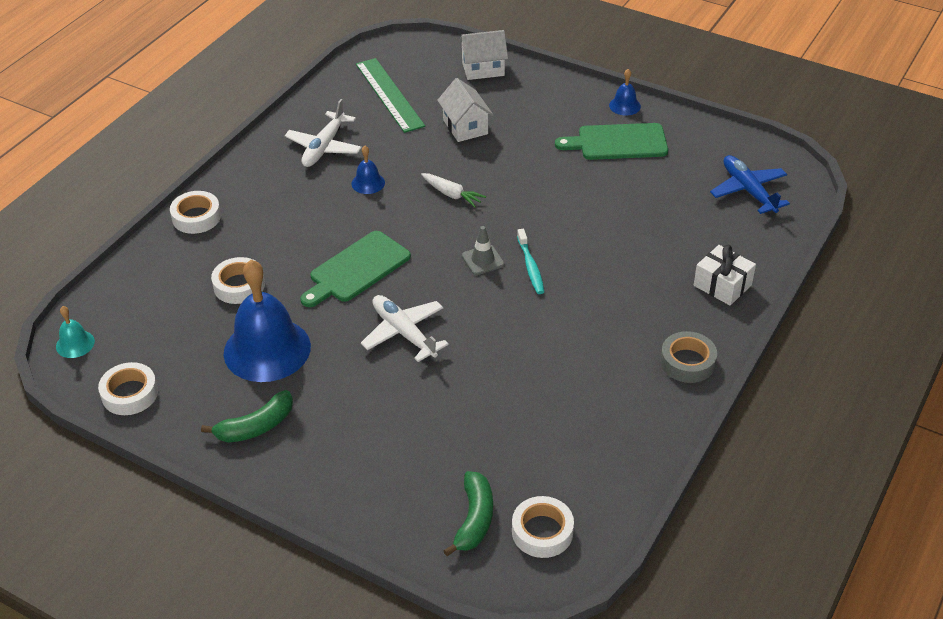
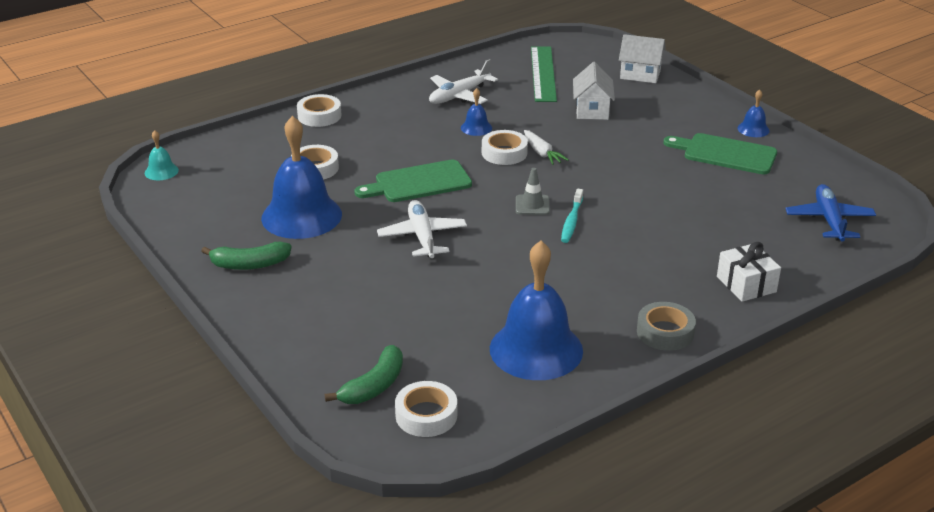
camera: 25 degrees right, 10 degrees down
white tape [98,362,158,415] -> white tape moved to [482,130,528,165]
none -> blue bell [490,241,583,380]

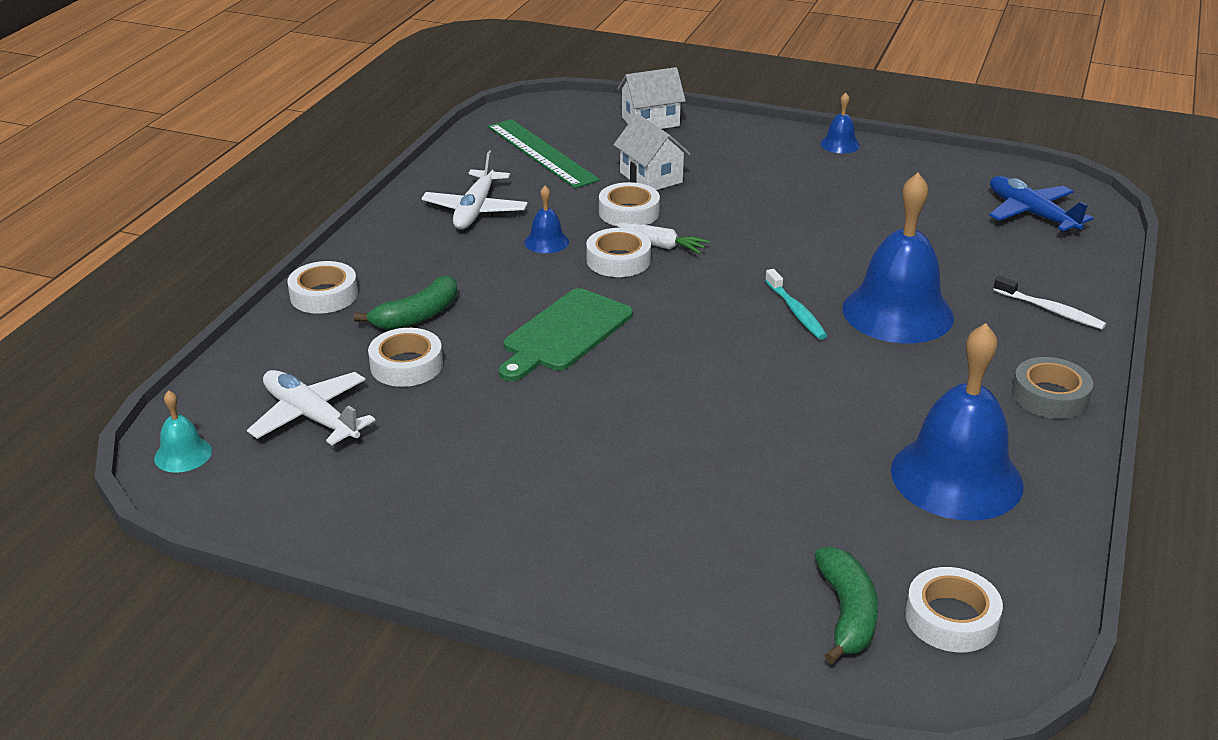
camera: 35 degrees left, 0 degrees up
green banana [201,242,291,270] -> green banana moved to [354,275,457,330]
blue bell [261,116,342,239] -> blue bell moved to [842,173,954,343]
white plane [377,200,467,258] -> white plane moved to [247,370,375,445]
grey traffic cone [516,168,550,215] -> none
green cutting board [663,133,777,174] -> none
white gift [717,242,781,302] -> white toothbrush [993,276,1106,330]
none -> white tape [599,182,660,226]

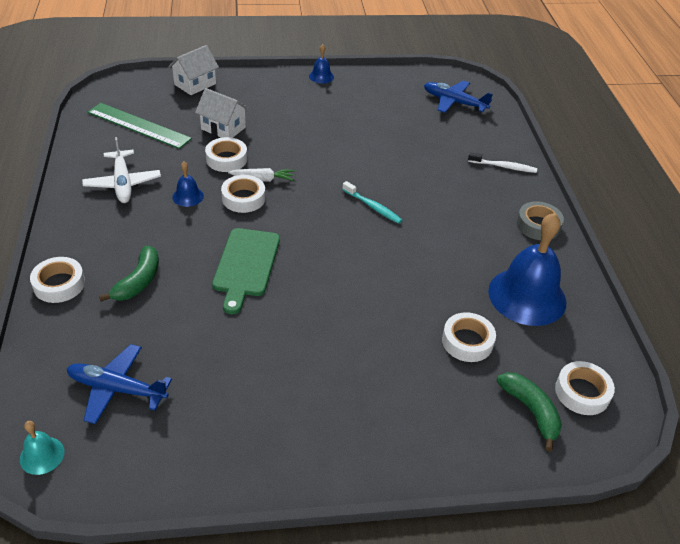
camera: 30 degrees left, 10 degrees up
white plane [247,370,375,445] -> blue plane [67,344,172,424]
white tape [368,328,443,387] -> white tape moved to [442,312,496,362]
blue bell [842,173,954,343] -> none

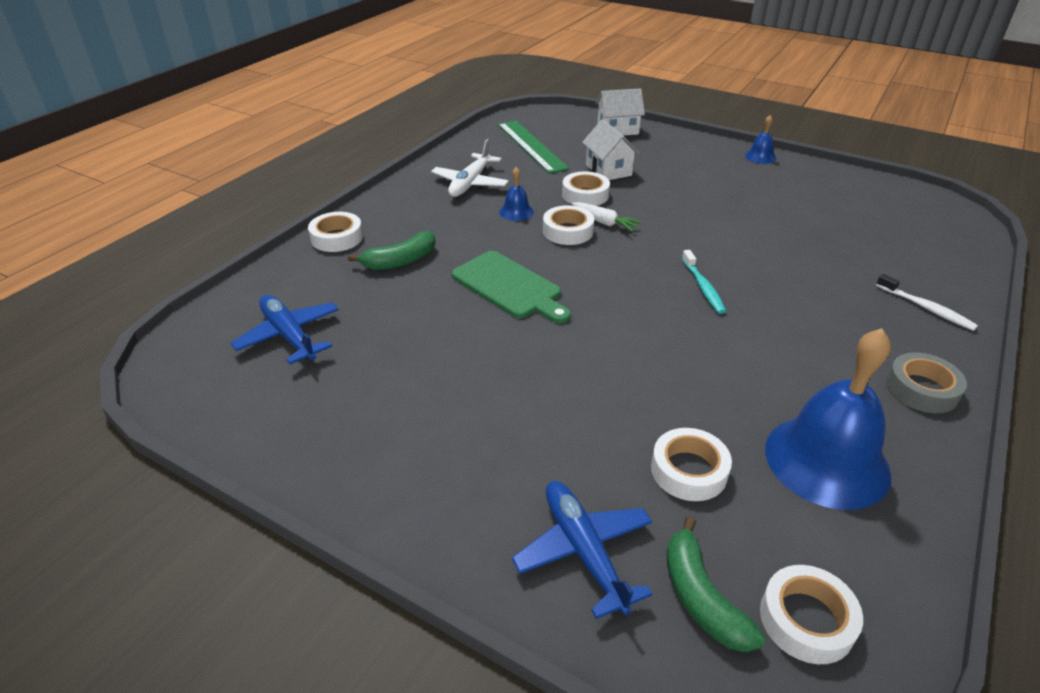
camera: 40 degrees right, 5 degrees down
turquoise bell [20,421,65,475] -> none
green cutting board [212,228,280,314] -> green cutting board turned 90 degrees counterclockwise [452,251,571,323]
blue plane [424,80,493,113] -> blue plane moved to [512,481,653,619]
green banana [497,372,562,452] -> green banana turned 150 degrees clockwise [667,516,765,652]

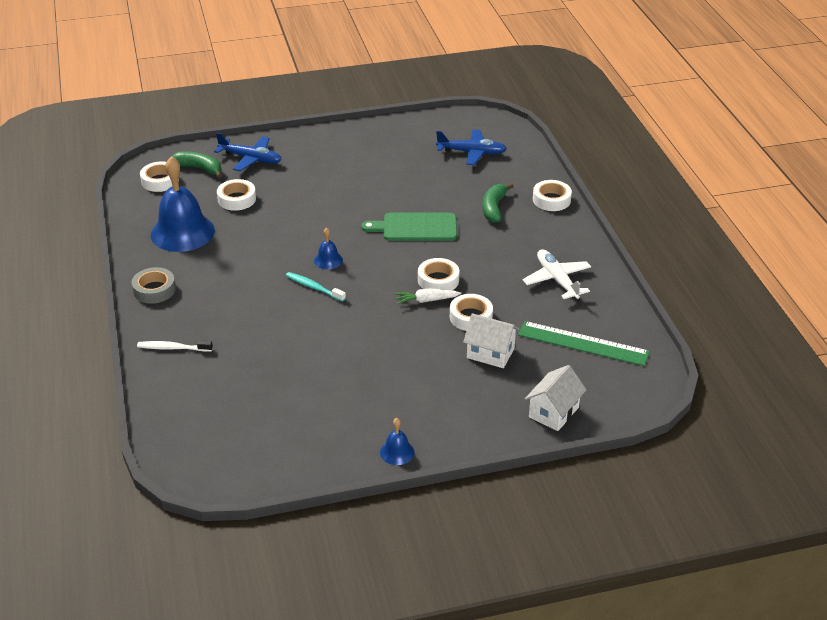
camera: 135 degrees right, 0 degrees up
blue bell [499,167,534,221] -> blue bell moved to [314,227,343,269]

